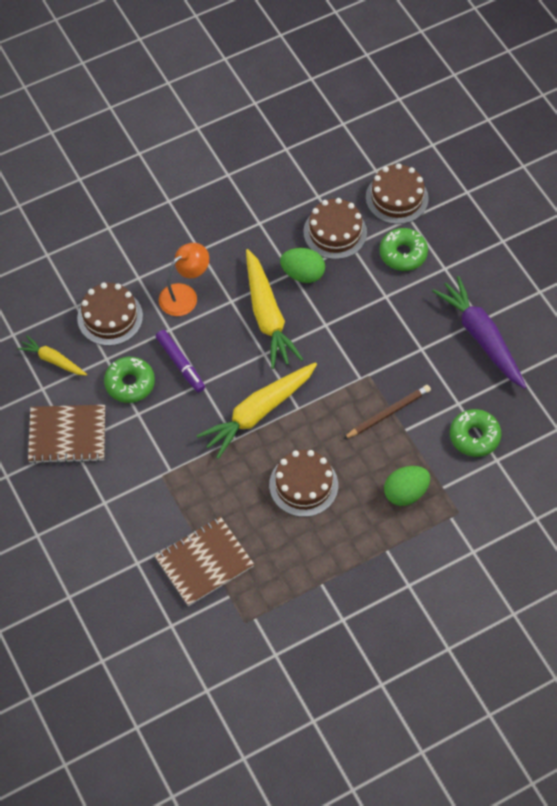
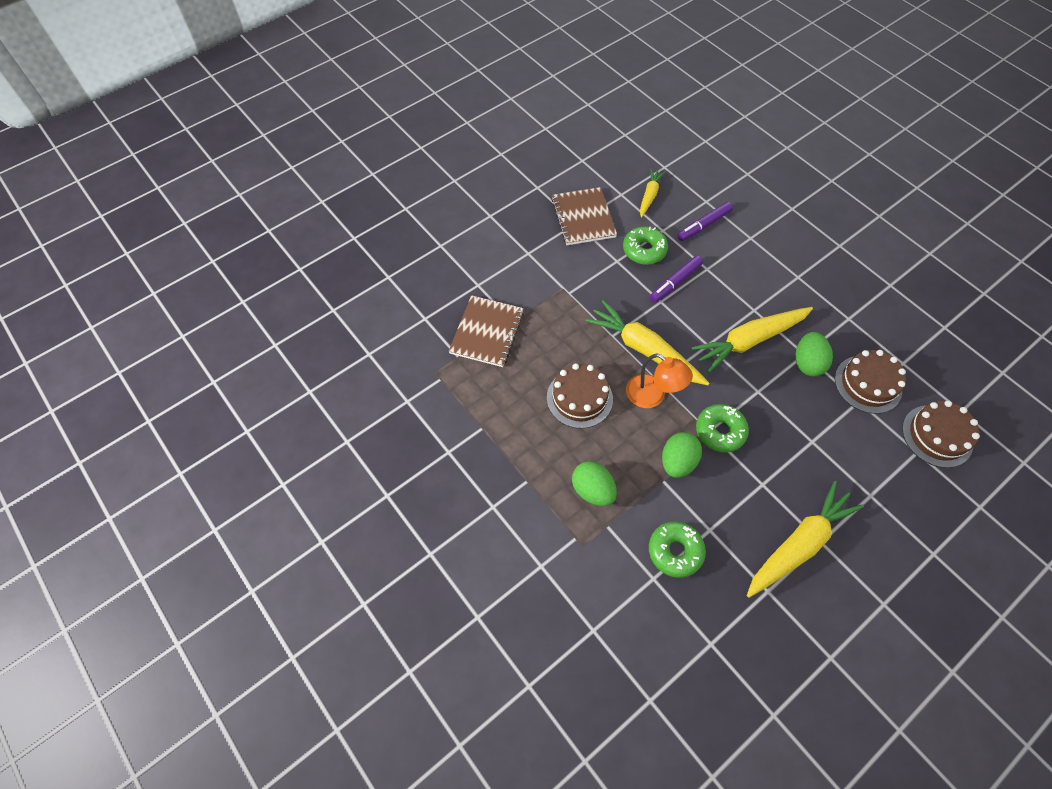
camera: 80 degrees right, 0 degrees up
brown cake [77,283,143,346] -> purple marker [678,202,733,241]
brown notebook [155,516,254,606] -> brown notebook turned 60 degrees clockwise [449,295,524,367]
orange lamp [159,243,209,316] -> orange lamp moved to [626,353,693,408]
brown pencil [343,385,431,439] -> green egg [662,432,702,478]
green donut [380,228,428,271] -> green donut moved to [696,404,749,453]
purple carrot [432,276,527,389] -> yellow carrot [747,481,864,598]

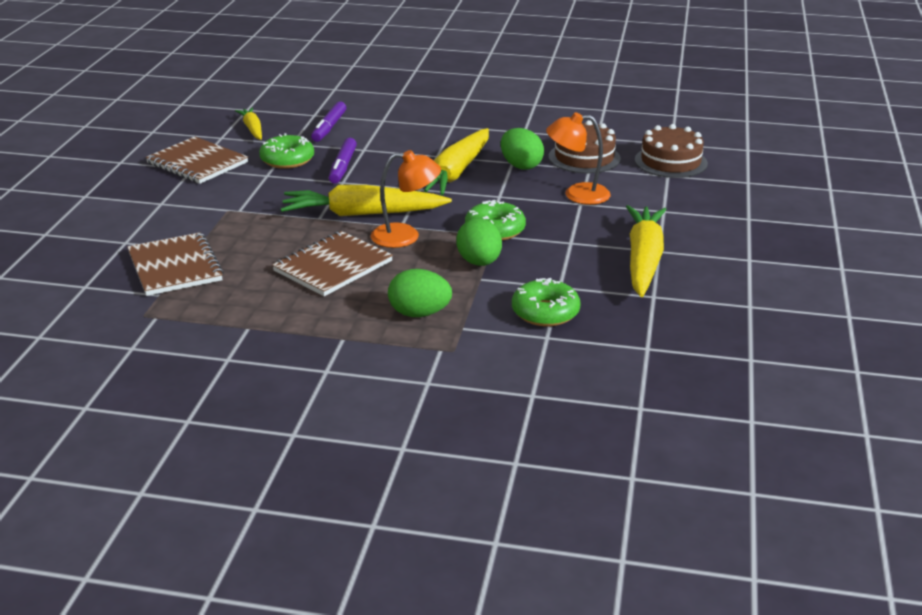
camera: 40 degrees left, 30 degrees down
brown cake [547,363,613,429] -> brown notebook [272,231,393,296]
none -> orange lamp [546,112,611,205]

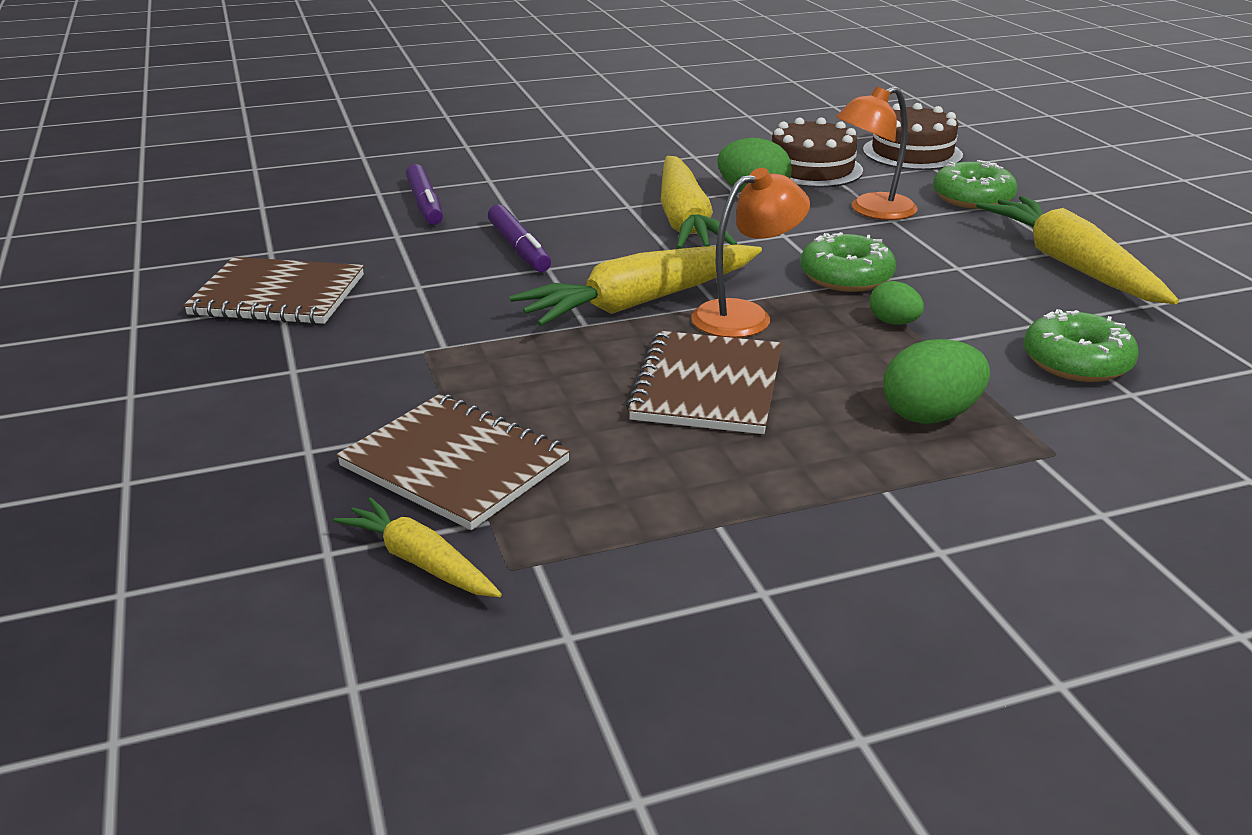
camera: 30 degrees left, 0 degrees up
yellow carrot [235,108,262,140] -> yellow carrot moved to [334,497,502,597]
green donut [259,133,314,169] -> green donut moved to [933,160,1018,209]
green egg [456,218,502,266] -> green egg [869,281,924,325], size x0.60

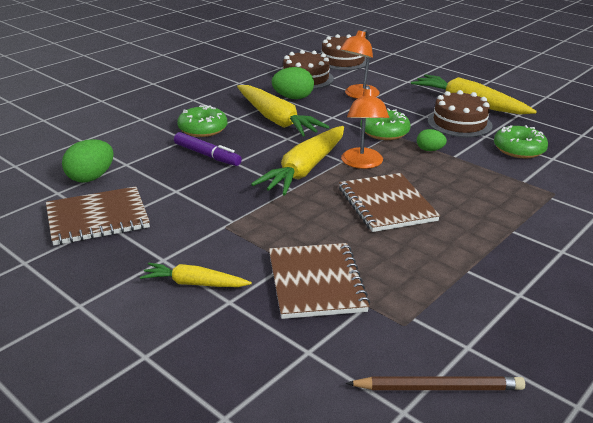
camera: 30 degrees left, 0 degrees up
yellow carrot [334,497,502,597] -> yellow carrot moved to [140,263,252,287]
brown notebook [336,394,571,530] -> brown notebook turned 75 degrees clockwise [269,243,370,319]
purple marker [406,164,443,225] -> none
orange lamp [691,168,810,338] -> orange lamp turned 150 degrees clockwise [341,85,389,169]
green egg [883,339,990,424] -> green egg moved to [62,139,114,182]
green donut [933,160,1018,209] -> green donut moved to [177,105,227,137]
none -> brown pencil [346,377,525,390]
none -> brown cake [427,90,493,137]

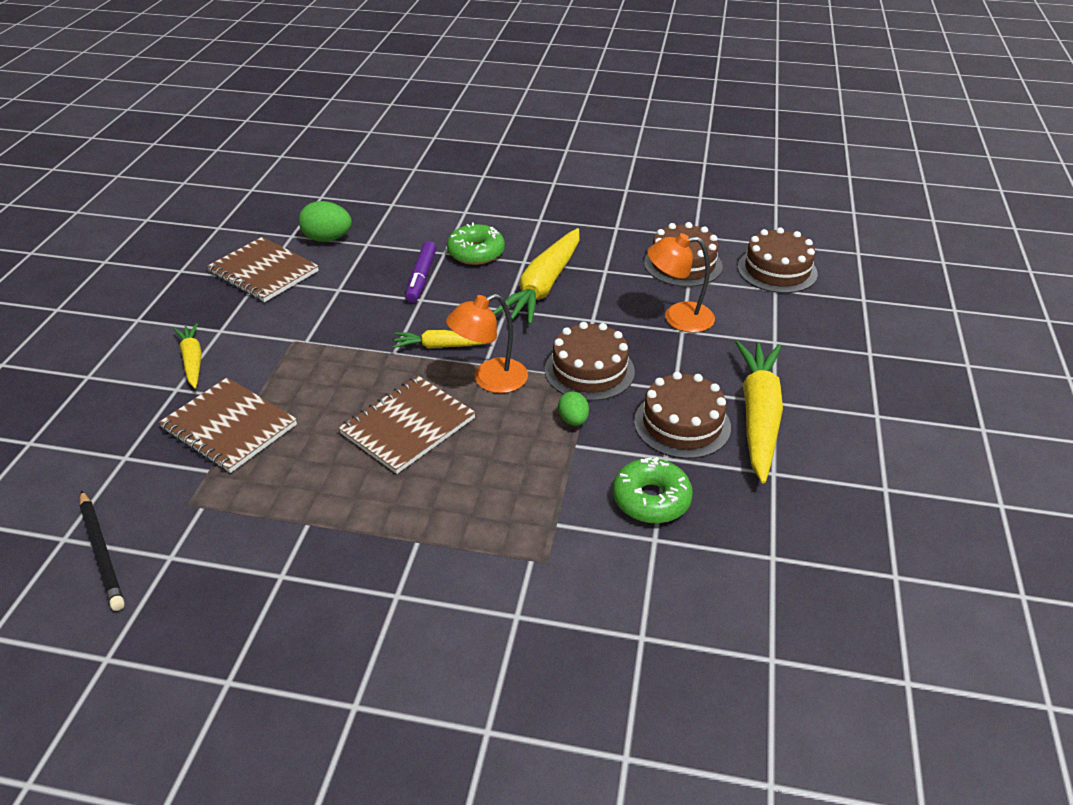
camera: 60 degrees right, 10 degrees up
yellow carrot [251,126,344,195] -> yellow carrot [393,330,486,349], size x0.54
brown notebook [269,243,370,319] -> brown notebook turned 75 degrees clockwise [159,377,297,473]
green egg [272,67,314,99] -> none
brown pencil [346,377,525,390] -> black pencil [80,490,125,611]
green donut [360,108,411,140] -> brown cake [545,322,635,401]

